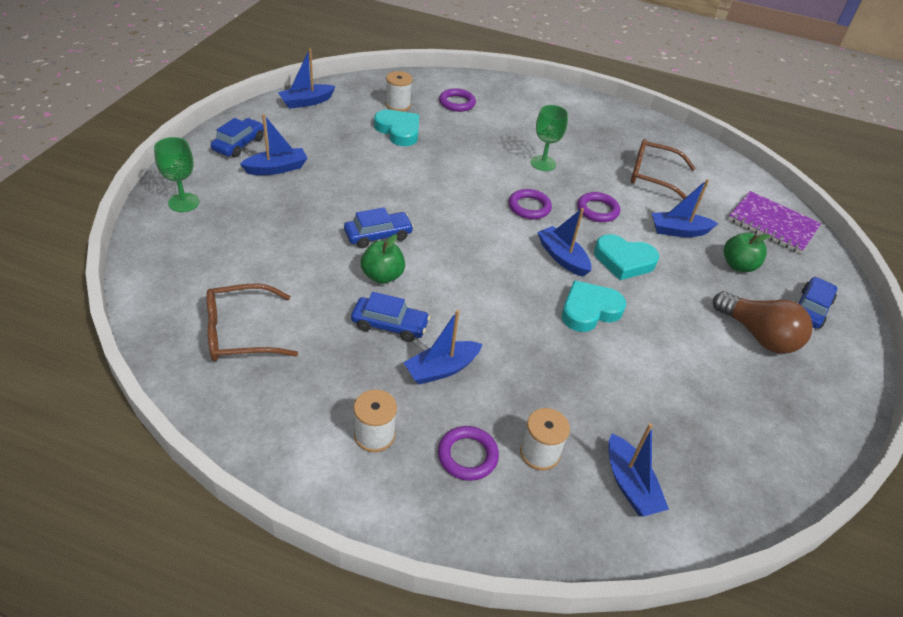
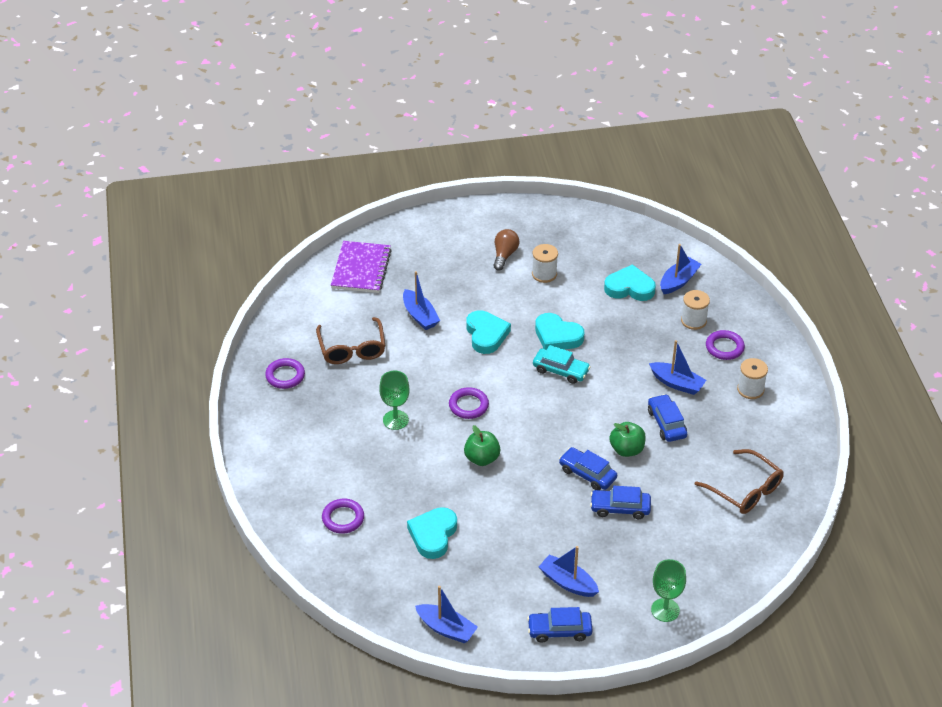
camera: 115 degrees left, 0 degrees up
white spool [386,71,413,112] -> white spool moved to [532,244,558,283]
blue boat [537,208,591,277] -> none
purple ring [577,192,620,222] -> purple ring moved to [265,358,305,389]
brown light bulb [713,291,813,354] -> brown light bulb [493,229,519,271], size x0.65
green apple [724,233,771,272] -> green apple moved to [464,425,501,466]
blue car [798,277,837,329] -> blue car moved to [590,486,651,519]
none -> turquoise car [533,345,591,384]
none -> turquoise heart [604,264,656,301]

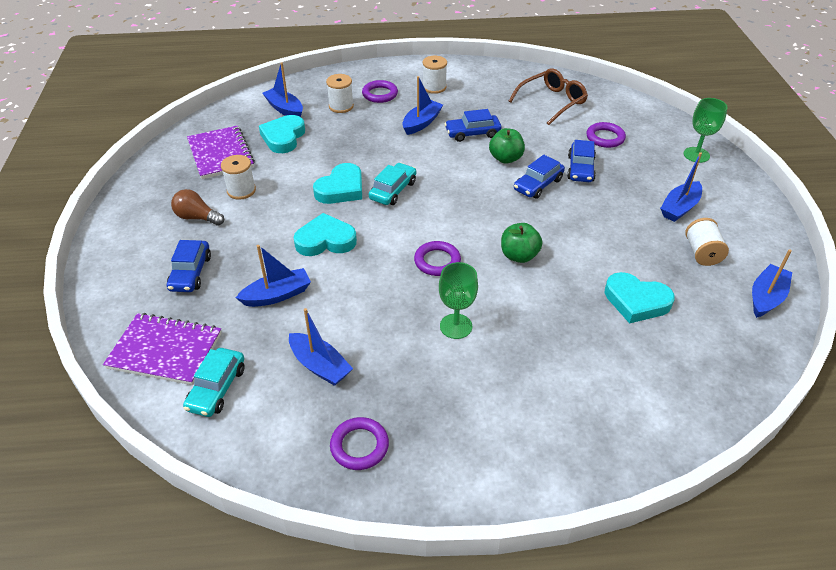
camera: 85 degrees left, 0 degrees up
brown glasses [316,317,385,364] -> blue boat [289,308,353,386]
purple ring [322,499,364,534] -> purple ring moved to [586,122,626,148]
blue car [527,607,592,642] -> blue car moved to [167,240,211,292]
none -> turquoise car [183,348,245,417]
none -> purple notebook [187,125,255,179]
none -> white spool [685,218,729,266]

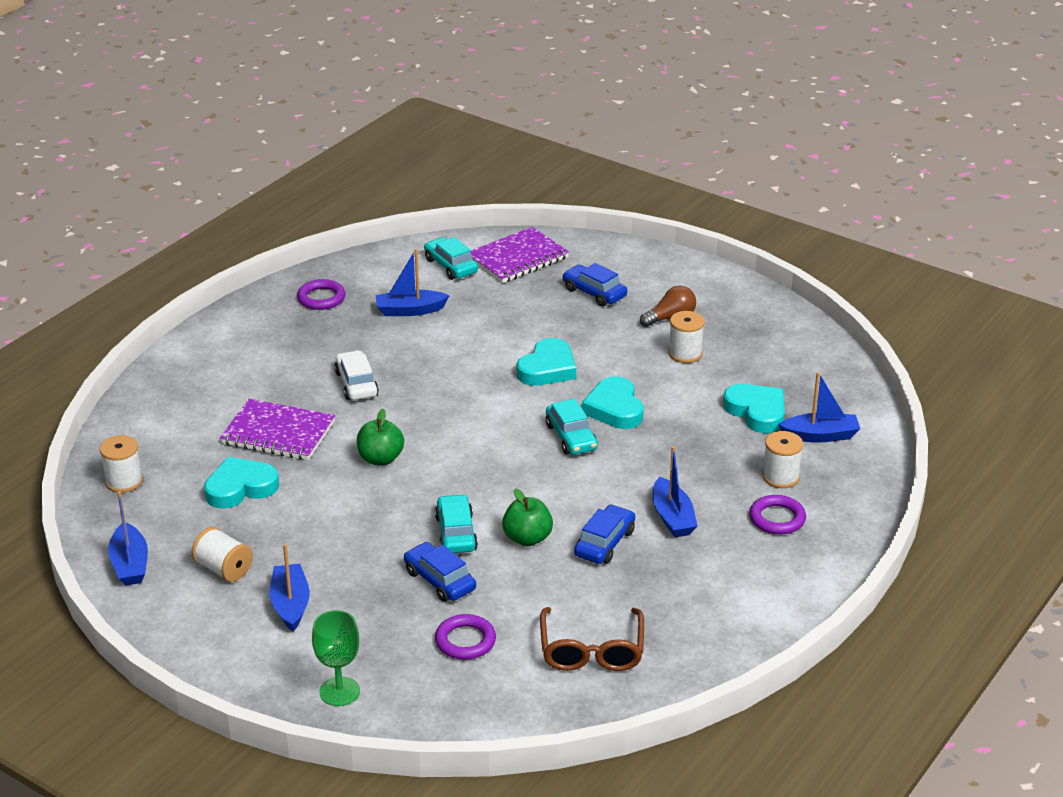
camera: 130 degrees right, 10 degrees down
purple notebook [187,125,255,179] -> purple notebook moved to [220,399,335,460]
blue boat [236,245,311,307] -> none
purple ring [414,241,461,276] -> none
white spool [423,56,447,94] -> white spool moved to [99,435,143,493]
green goblet [439,262,478,339] -> white car [334,350,379,400]
blue car [514,155,565,199] -> turquoise car [435,494,478,553]

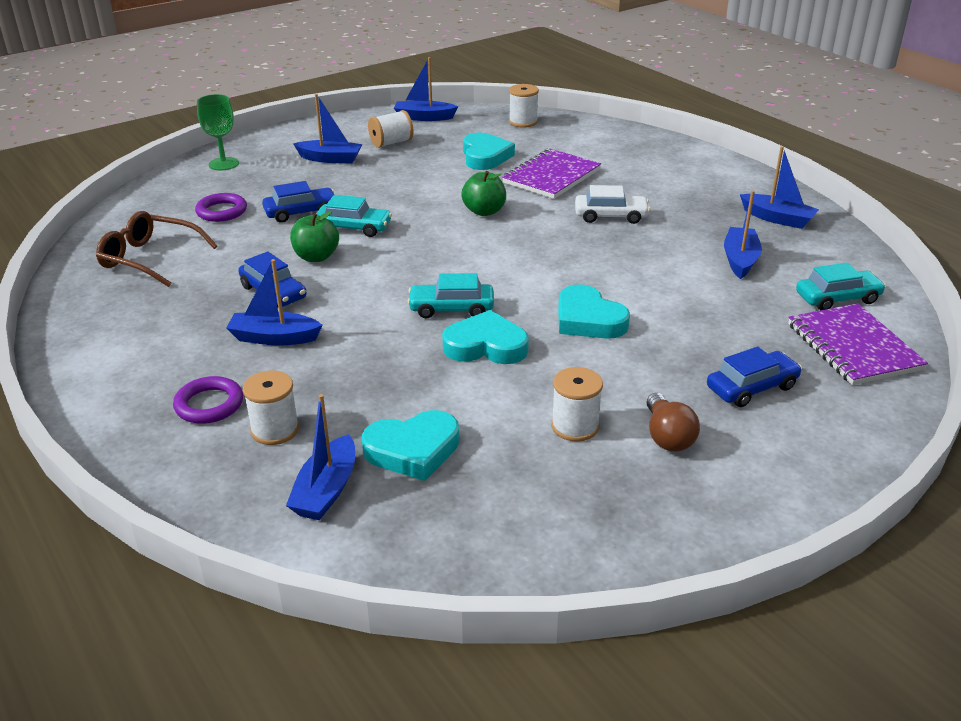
camera: 110 degrees right, 0 degrees up
purple ring [297,279,345,310] -> blue boat [740,146,819,229]

